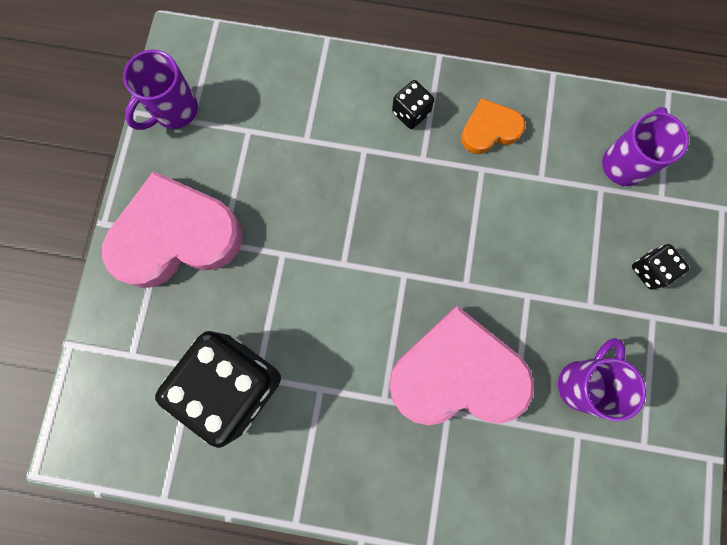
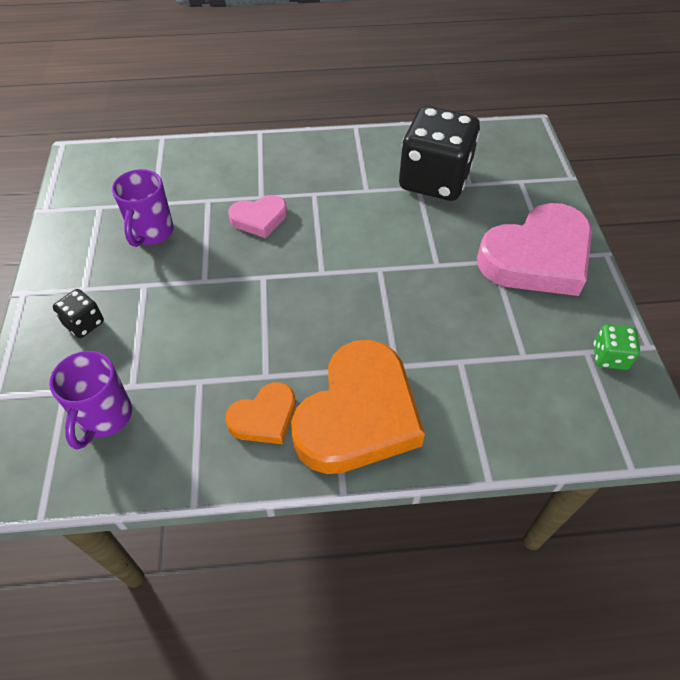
camera: 165 degrees right, 25 degrees down
purple mug [123,50,198,130] -> green dice [594,324,640,370]
pink heart [389,306,534,425] -> pink heart [228,195,287,238], size x0.50
black dice [392,80,434,129] -> orange heart [291,340,425,474]

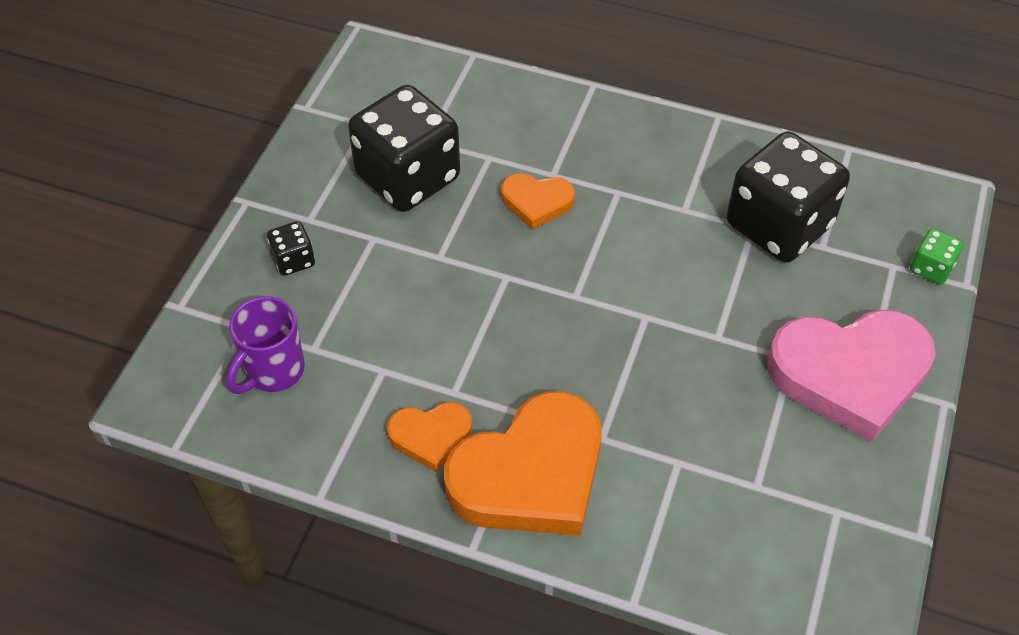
camera: 25 degrees right, 0 degrees up
purple mug [112,169,174,247] -> black dice [348,85,460,212]
pink heart [228,195,287,238] -> orange heart [501,173,575,230]
green dice [594,324,640,370] -> green dice moved to [910,228,964,284]

